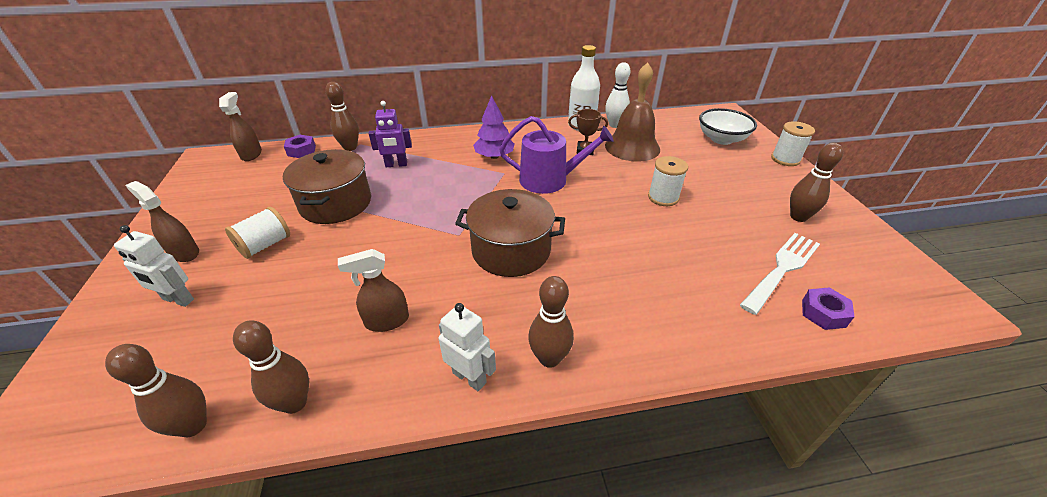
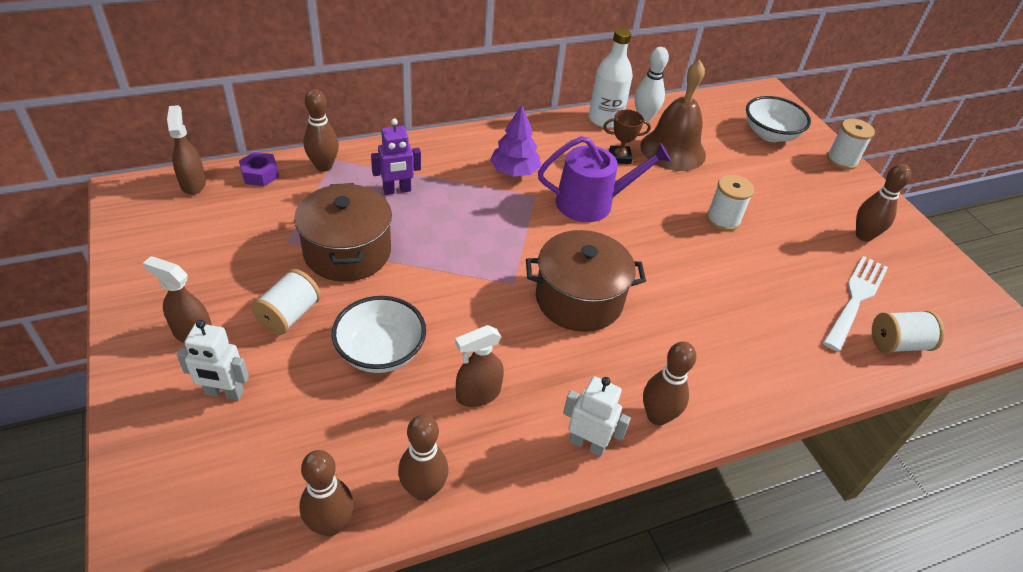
camera: 15 degrees left, 5 degrees up
purple nut [802,287,855,330] -> white spool [872,311,945,353]
none -> white bowl [332,296,426,373]

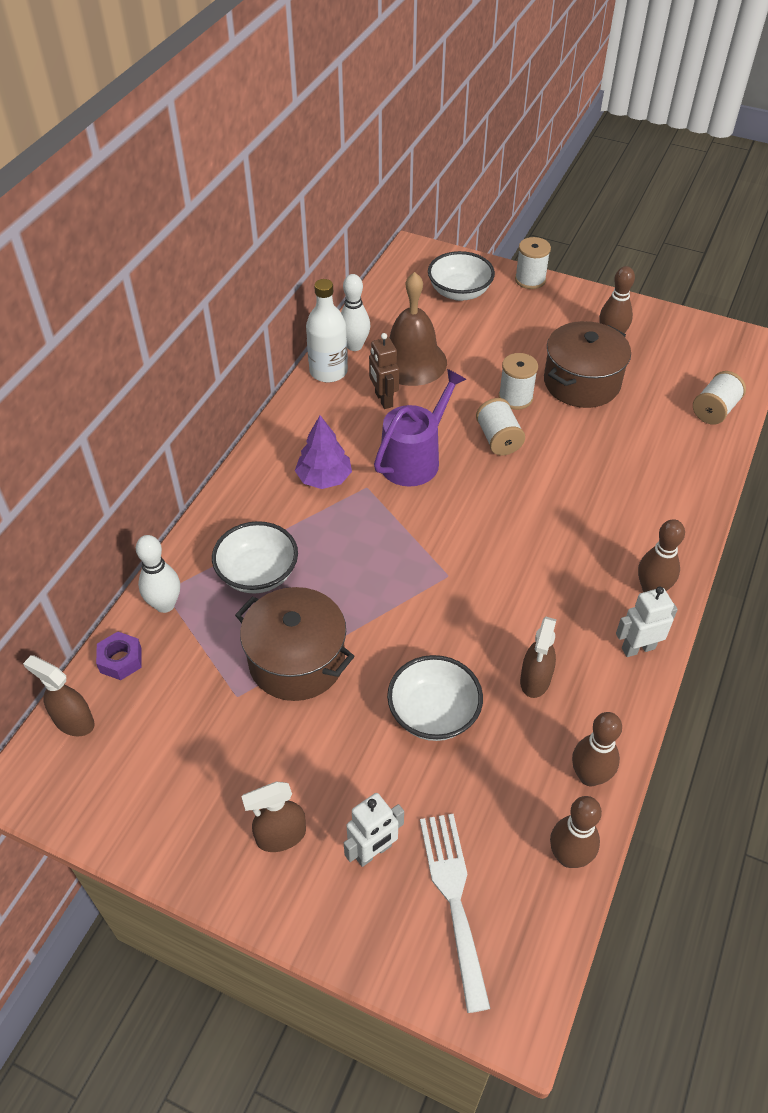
camera: 40 degrees left, 5 degrees up
white spool [251,269,321,335] -> white spool moved to [476,398,525,455]
brown bowling pin [304,89,339,172] -> white bowling pin [136,535,180,613]
purple robot [371,119,421,195] -> white bowl [212,521,298,594]
brown pot [526,230,646,332] -> brown pot moved to [544,321,631,408]
brown trophy [603,109,651,164] -> brown robot [369,333,399,409]
white fork [823,256,888,351] -> white fork moved to [420,814,491,1013]

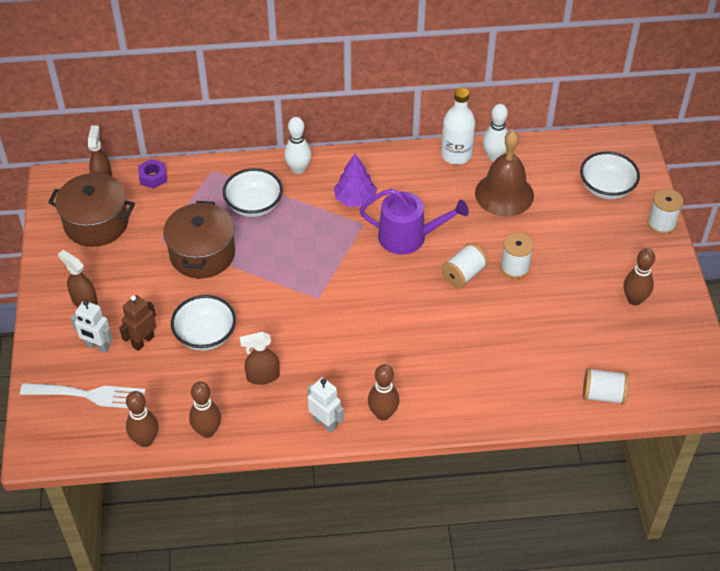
camera: 60 degrees right, 0 degrees up
white bowling pin [136,535,180,613] -> white bowling pin moved to [284,117,311,174]
brown robot [369,333,399,409] -> brown robot moved to [119,295,156,351]
white fork [420,814,491,1013] -> white fork turned 45 degrees clockwise [20,383,146,408]
brown pot [544,321,631,408] -> brown pot moved to [48,173,135,247]

